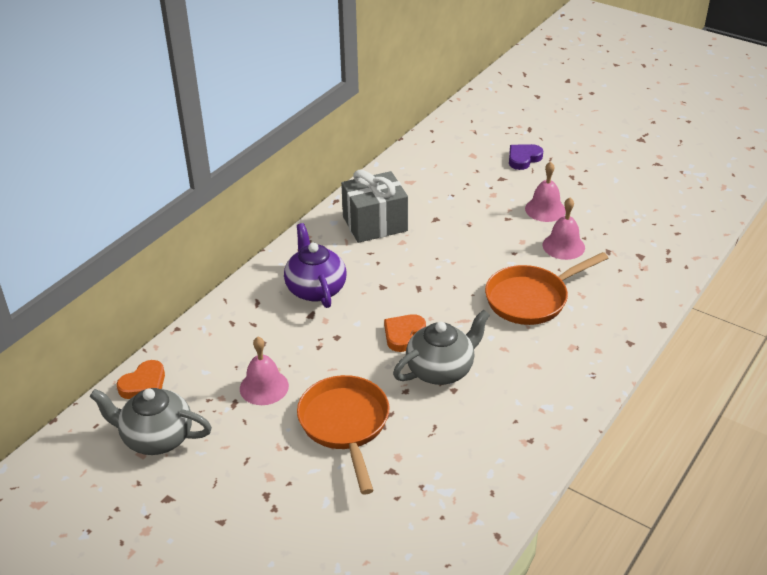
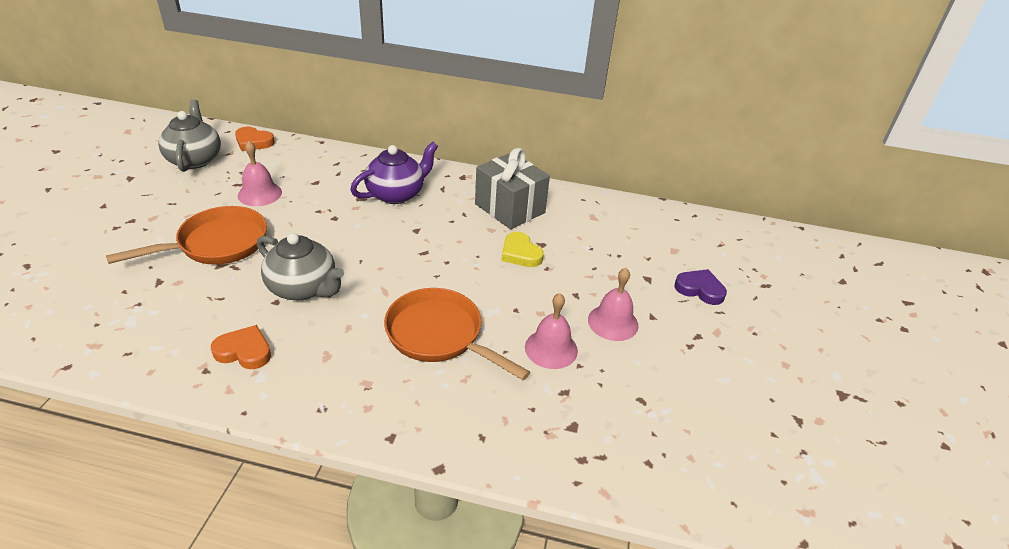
camera: 65 degrees right, 0 degrees up
orange heart [384,314,426,352] -> orange heart moved to [211,325,271,369]
none -> yellow heart [501,232,544,267]

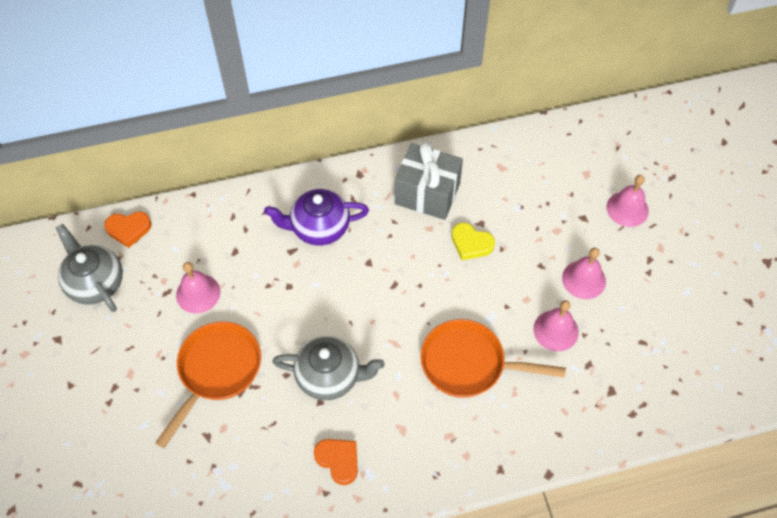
camera: 25 degrees left, 20 degrees up
orange heart [211,325,271,369] -> orange heart turned 60 degrees clockwise [314,439,358,485]
purple teapot [350,142,438,204] -> purple teapot turned 120 degrees counterclockwise [264,189,369,245]
purple heart [674,269,727,305] -> pink bell [607,175,649,227]

